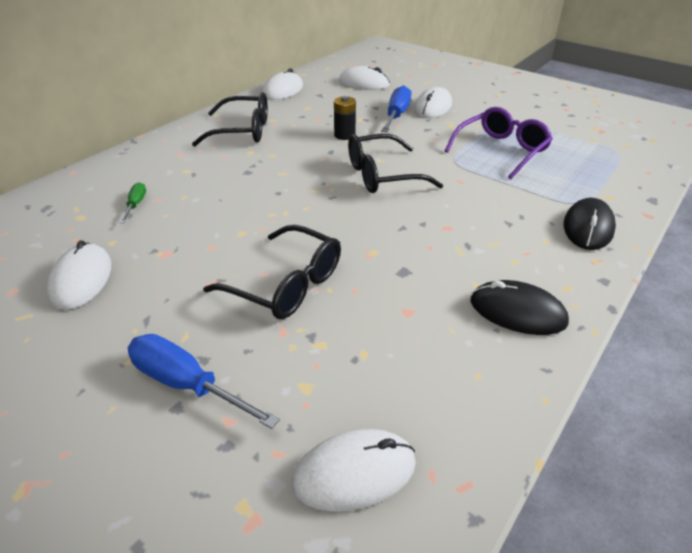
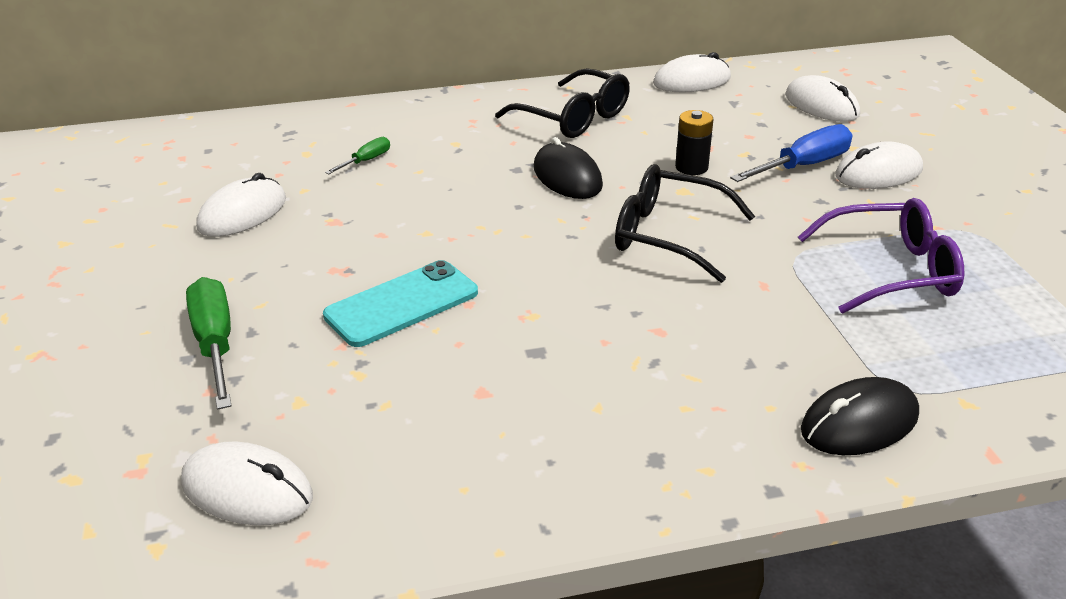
camera: 40 degrees right, 5 degrees down
blue screwdriver [128,334,280,429] -> green screwdriver [186,277,232,410]
black glasses [203,225,341,319] -> turquoise phone [323,260,478,347]
black mouse [471,280,569,335] -> black mouse moved to [534,137,603,199]

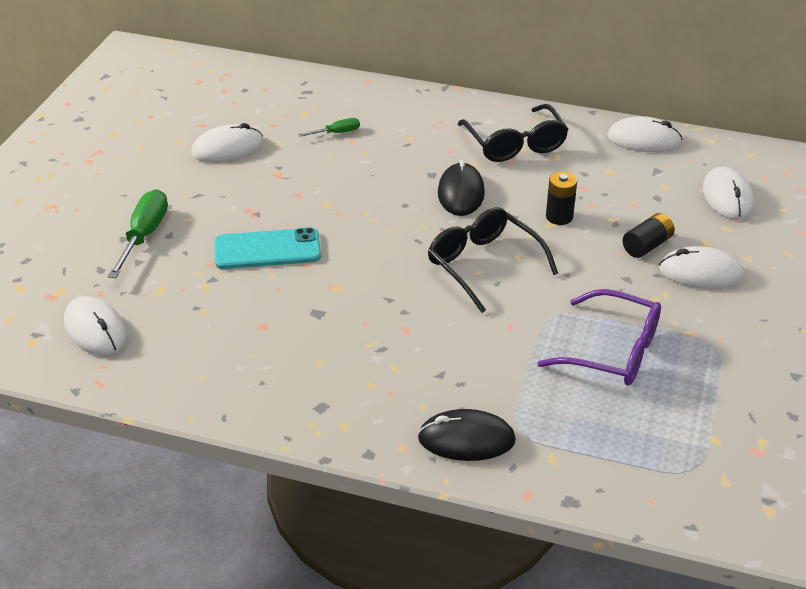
camera: 30 degrees right, 5 degrees up
blue screwdriver [730,124,852,182] -> black battery [623,213,675,258]

